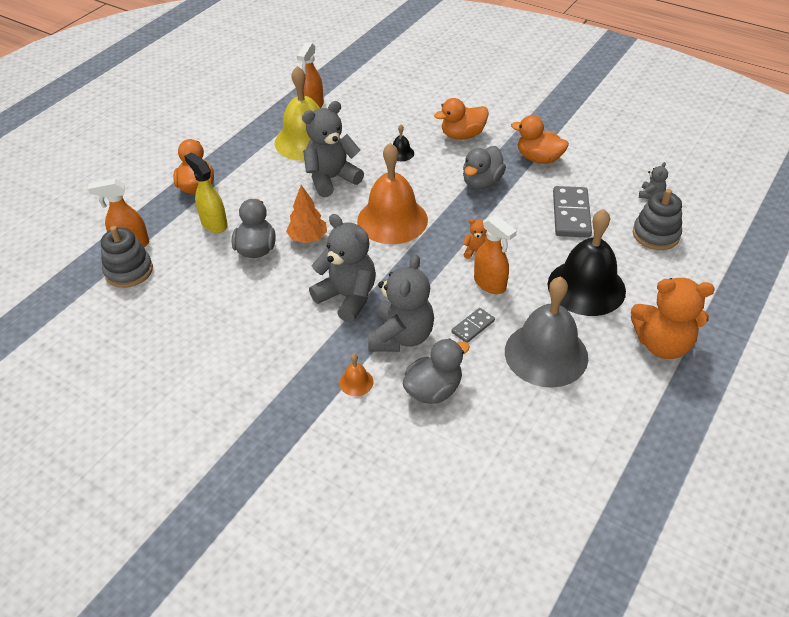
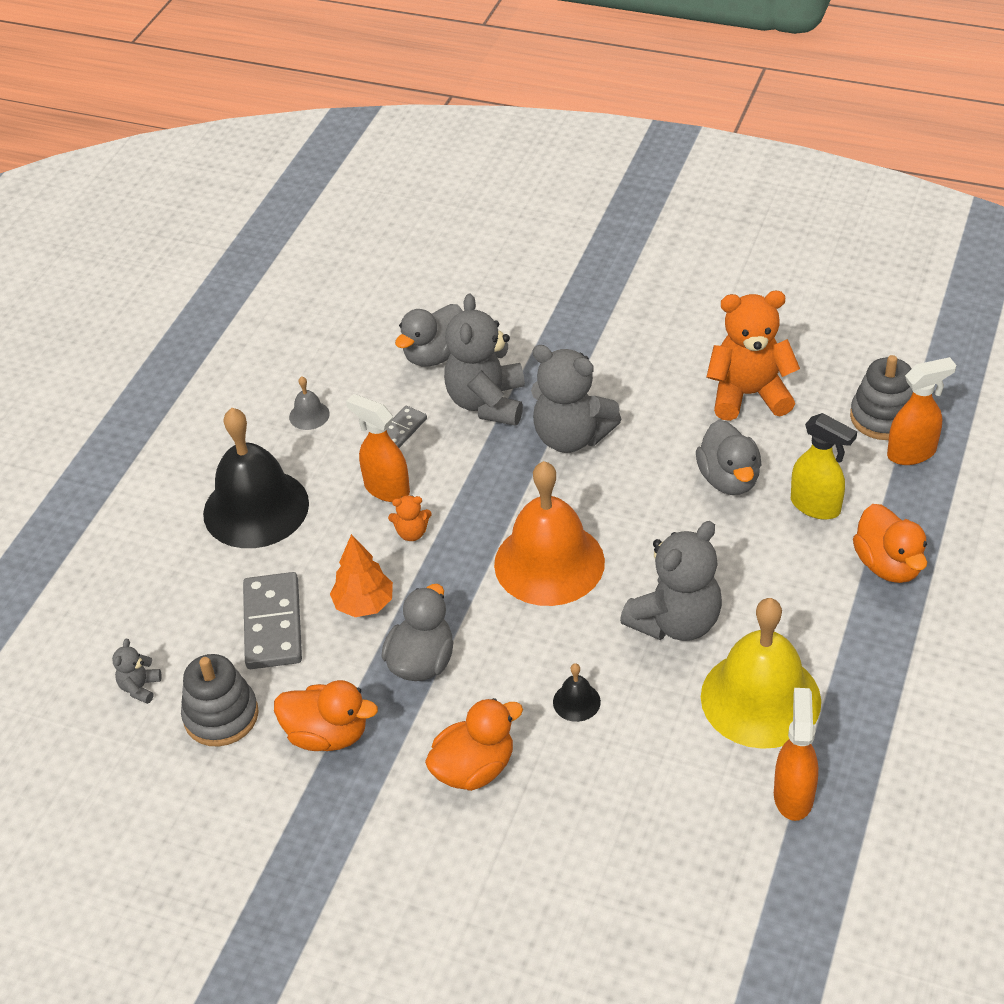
camera: 170 degrees right, 0 degrees up
orange tree [286,185,327,243] -> orange tree moved to [330,534,393,617]
orange bell [339,354,374,396] -> none
grey bell [505,276,588,388] -> grey bell [289,376,330,430], size x0.40
orange teddy bear [631,278,715,359] -> orange teddy bear moved to [707,291,800,421]
grey stacking toy [633,189,682,250] -> grey stacking toy moved to [181,654,259,746]

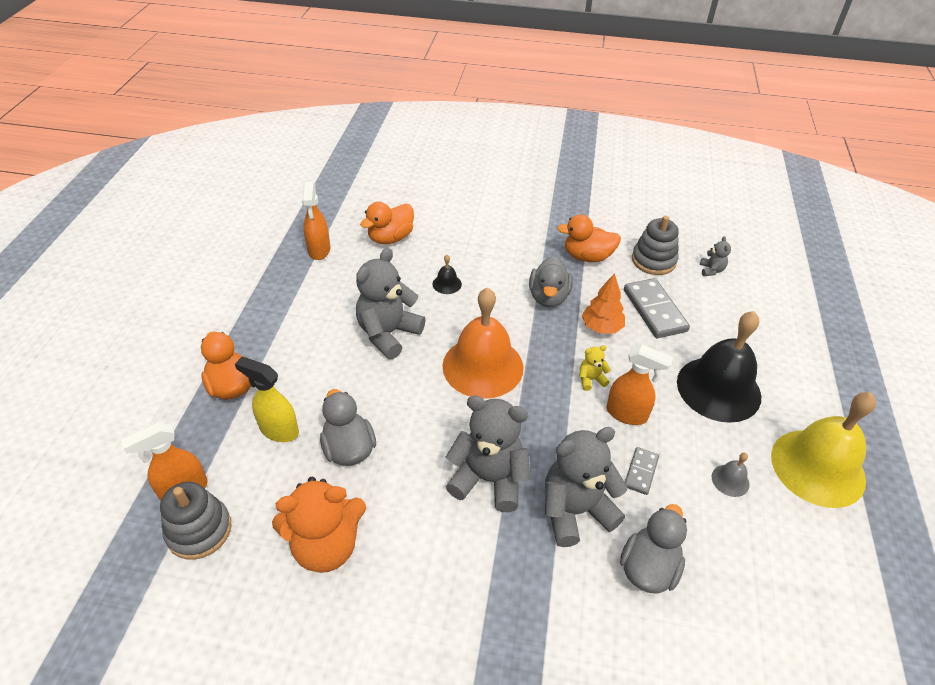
camera: 165 degrees right, 0 degrees up
orange teddy bear [388,495,432,541] -> yellow teddy bear [579,345,611,391]
orange duck [425,698,523,791] -> orange duck moved to [360,202,414,244]
grey teddy bear [444,294,525,426] -> grey teddy bear turned 105 degrees counterclockwise [545,427,628,547]
yellow bell [701,598,821,749] -> yellow bell moved to [771,392,876,508]

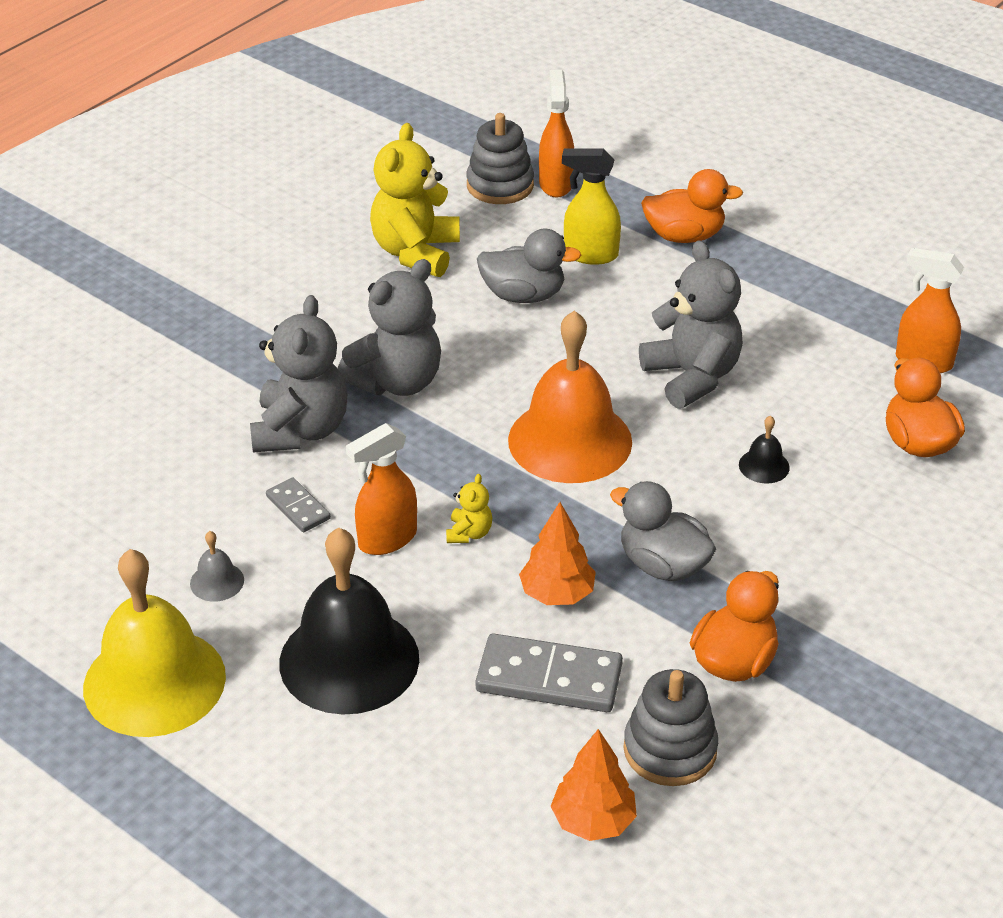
camera: 120 degrees right, 5 degrees down
yellow spray bottle [235,357,299,442] -> yellow spray bottle turned 135 degrees counterclockwise [562,148,621,265]
orange teddy bear [272,477,366,573] -> yellow teddy bear [370,123,460,277]
grey duck [620,504,687,594] -> none
grey teddy bear [700,236,731,276] -> orange tree [551,729,637,841]

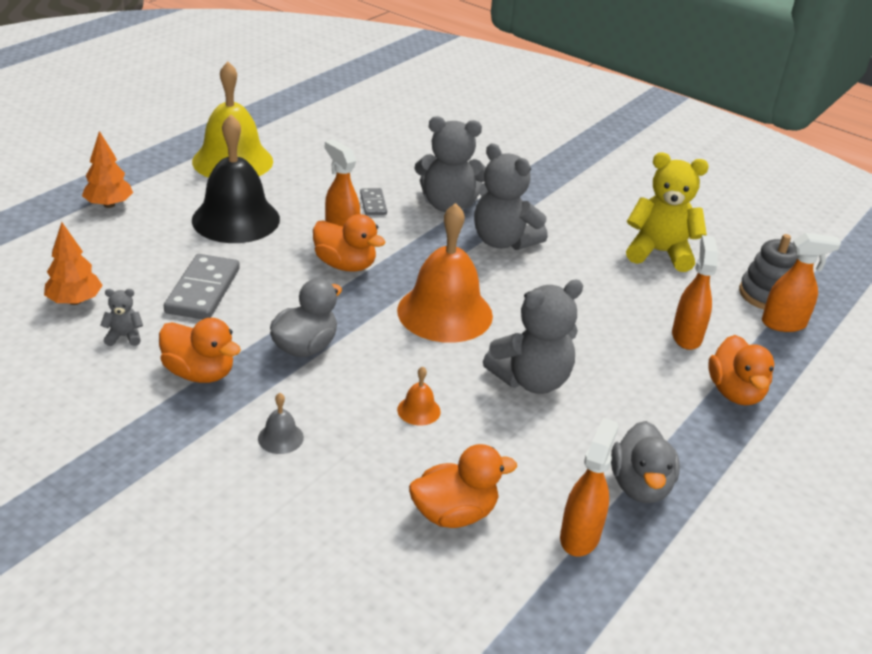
camera: 85 degrees right, 5 degrees down
grey bell [190,531,244,602] -> grey bell moved to [258,393,304,454]
grey domino [266,477,331,532] -> grey domino turned 60 degrees counterclockwise [360,188,387,215]
yellow teddy bear [446,474,492,543] -> orange duck [313,214,385,272]
grey duck [477,229,581,303] -> grey duck moved to [611,421,680,503]
orange tree [519,502,596,605] -> orange tree moved to [82,131,133,208]
yellow spray bottle [562,148,621,265] -> orange spray bottle [672,235,718,350]
grey stacking toy [623,669,718,786] -> grey teddy bear [100,289,143,346]
black bell [739,416,790,484] -> orange bell [397,366,441,426]

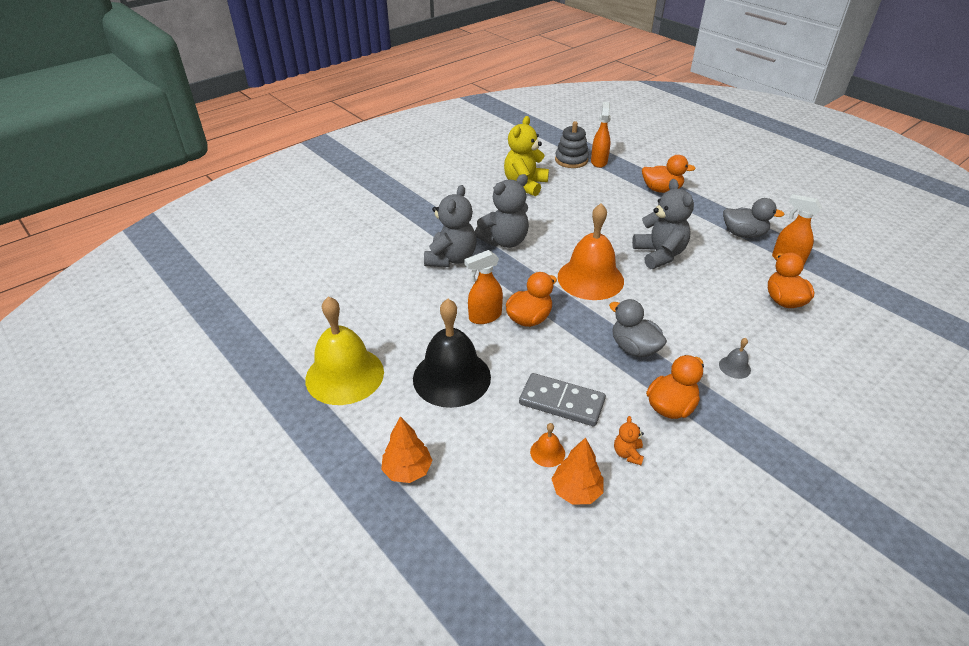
camera: 75 degrees left, 5 degrees up
grey teddy bear [100,289,143,346] -> orange teddy bear [614,416,644,465]
grey domino [360,188,387,215] -> none
orange bell [397,366,441,426] -> orange bell moved to [530,423,565,467]
orange spray bottle [672,235,718,350] -> none

